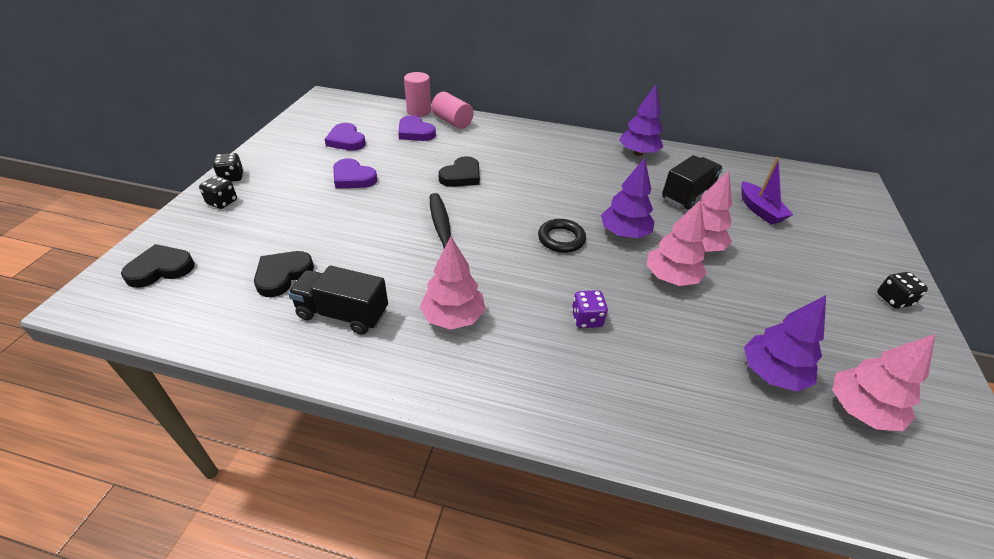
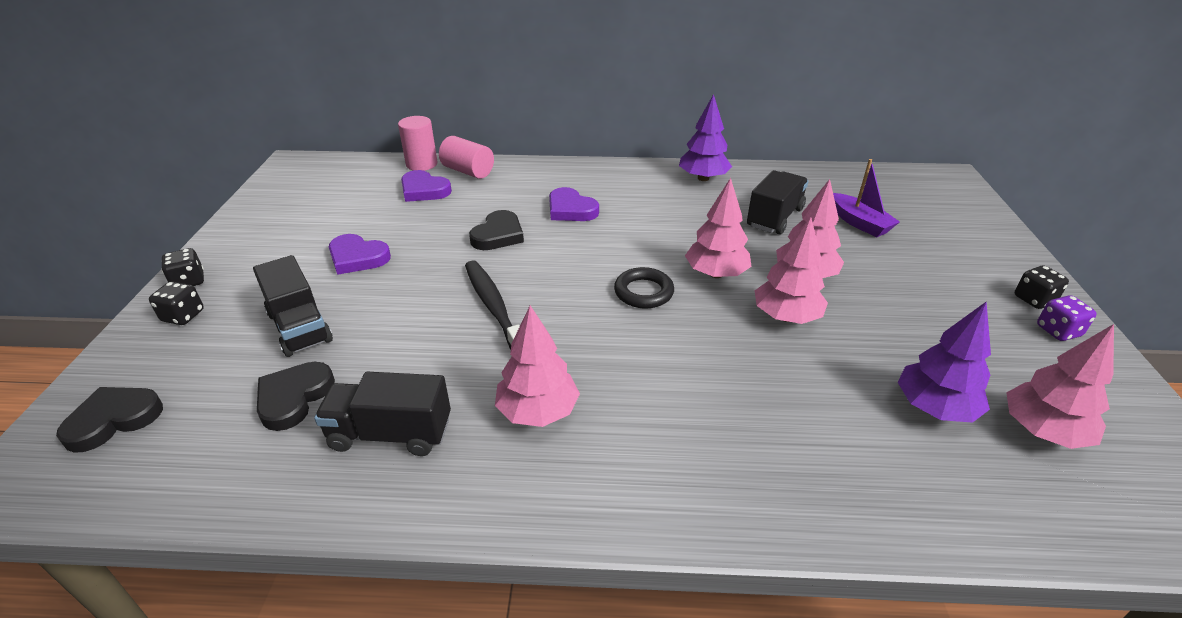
camera: 10 degrees left, 5 degrees down
purple heart [324,123,366,151] -> purple heart moved to [549,187,599,221]
purple dice [571,290,608,328] -> purple dice moved to [1037,295,1097,341]
purple tree [601,157,655,238] -> pink tree [685,178,752,278]
none -> black truck [253,255,333,357]

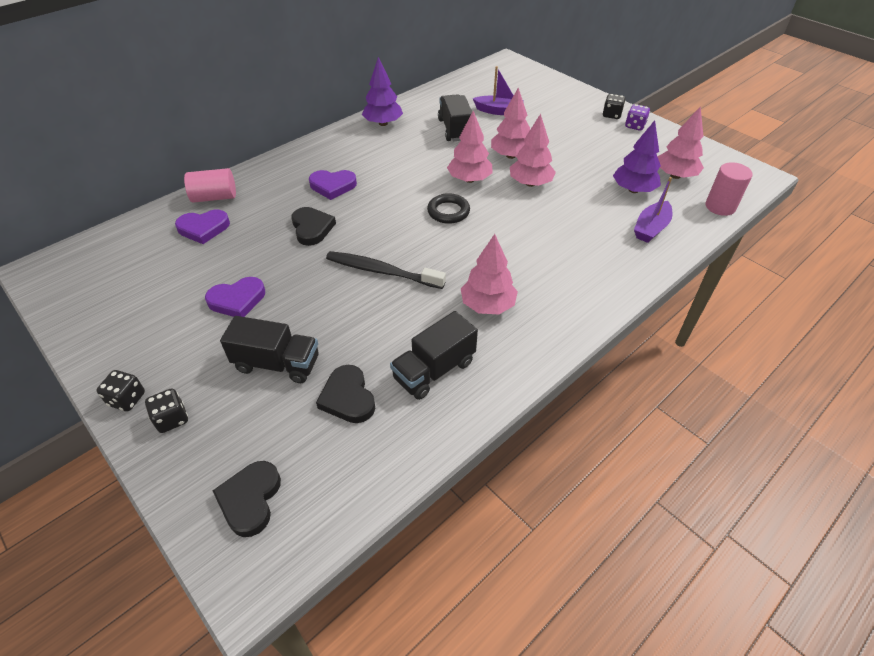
camera: 45 degrees left, 10 degrees up
pink cylinder [398,116,438,171] -> pink cylinder moved to [706,162,753,216]
none -> purple boat [634,177,672,243]

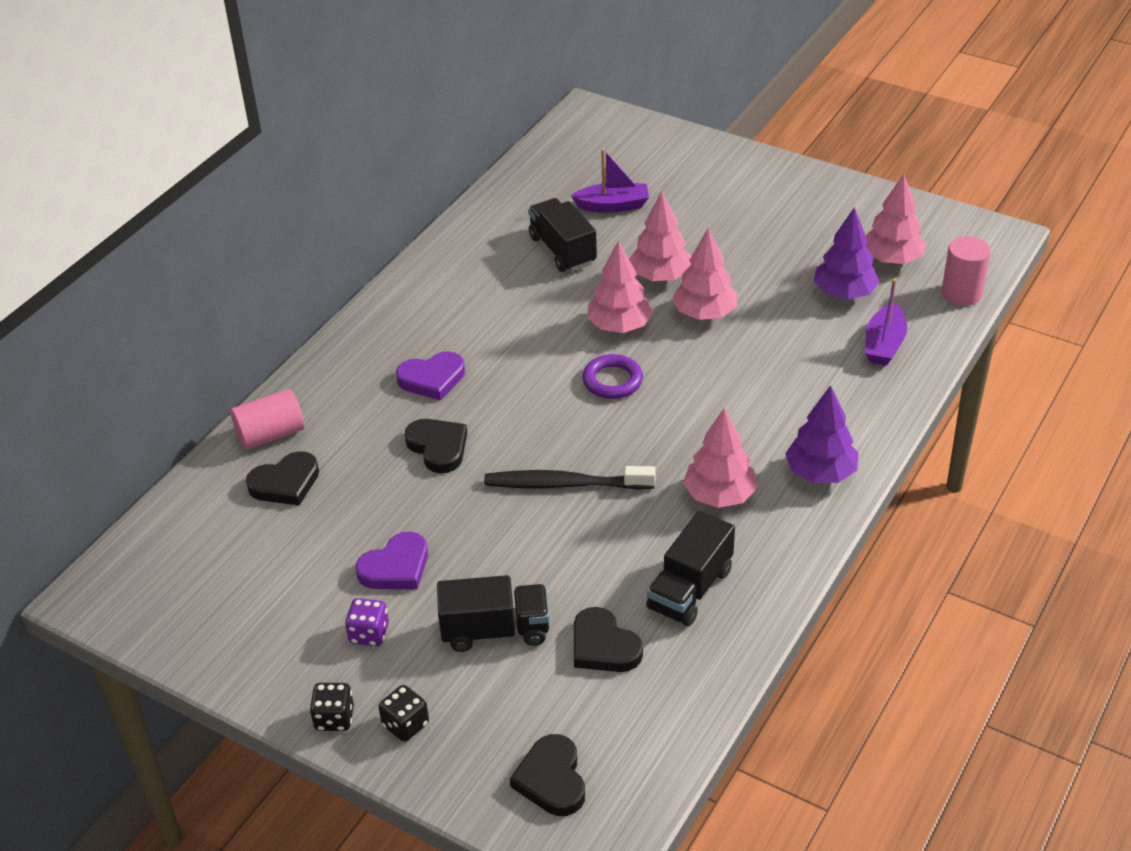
camera: 15 degrees left, 5 degrees down
purple heart [175,210,230,244] -> black heart [246,451,319,505]
purple tree [362,57,403,126] -> purple tree moved to [785,385,859,483]
black ring [427,193,470,224] -> purple ring [582,354,643,399]
black dice [603,94,626,119] -> none
purple dice [625,104,650,131] -> purple dice moved to [345,598,389,646]

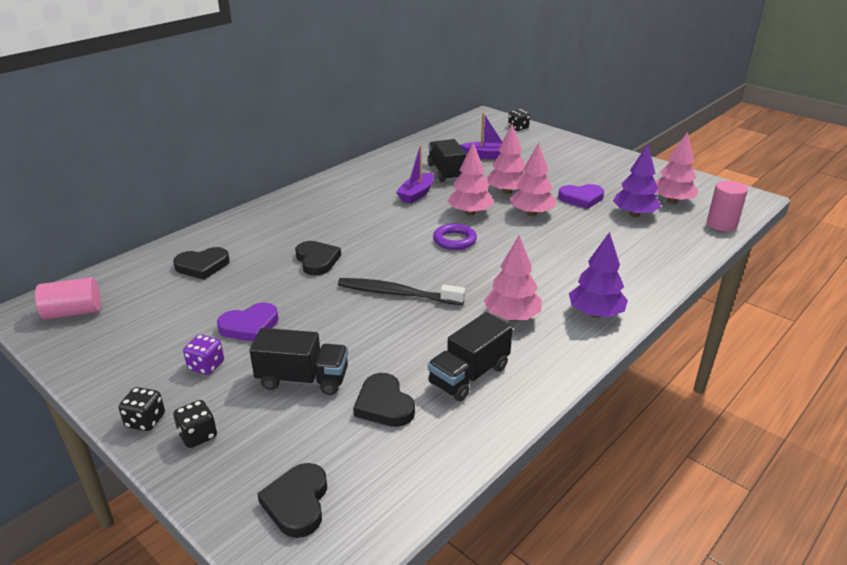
camera: 10 degrees right, 10 degrees down
pink cylinder [230,389,304,449] -> pink cylinder moved to [35,277,101,320]
purple heart [396,351,465,400] -> purple heart moved to [558,184,604,209]
purple boat [865,279,907,366] -> purple boat moved to [396,146,434,204]
none -> black dice [508,109,530,131]

